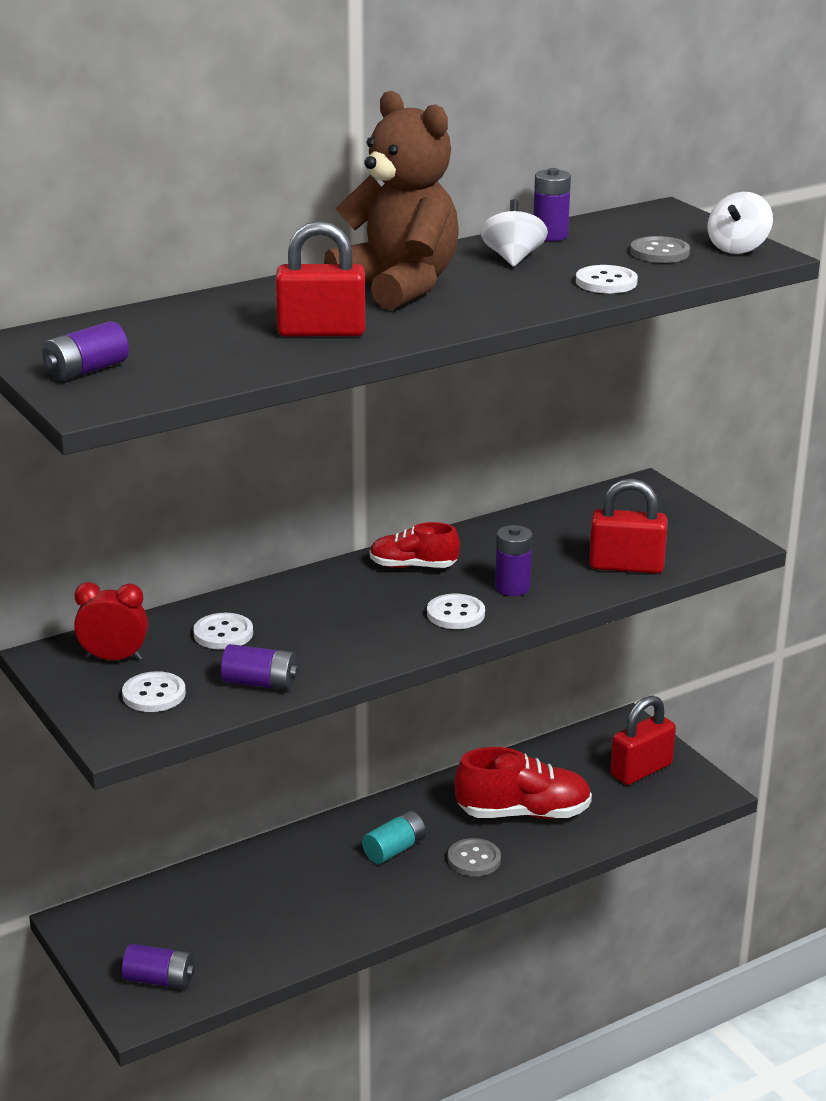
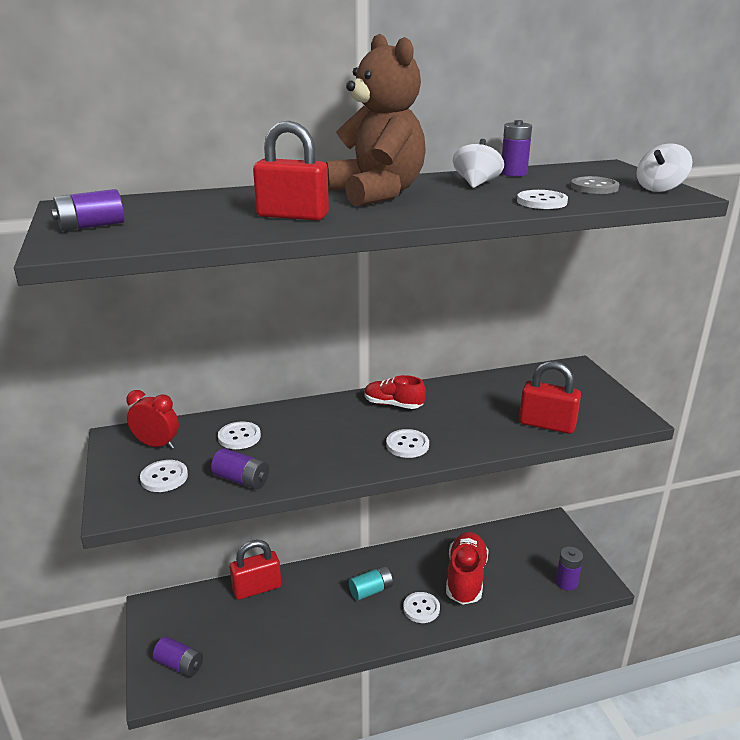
camera: 15 degrees right, 0 degrees up
grey button [448,838,501,876] -> white button [403,592,440,623]
red shoe [455,747,592,819] -> red shoe turned 90 degrees counterclockwise [446,532,489,605]
purple battery [495,525,532,596] -> purple battery moved to [556,547,583,591]
red padlock [610,695,676,785] -> red padlock moved to [230,540,281,600]

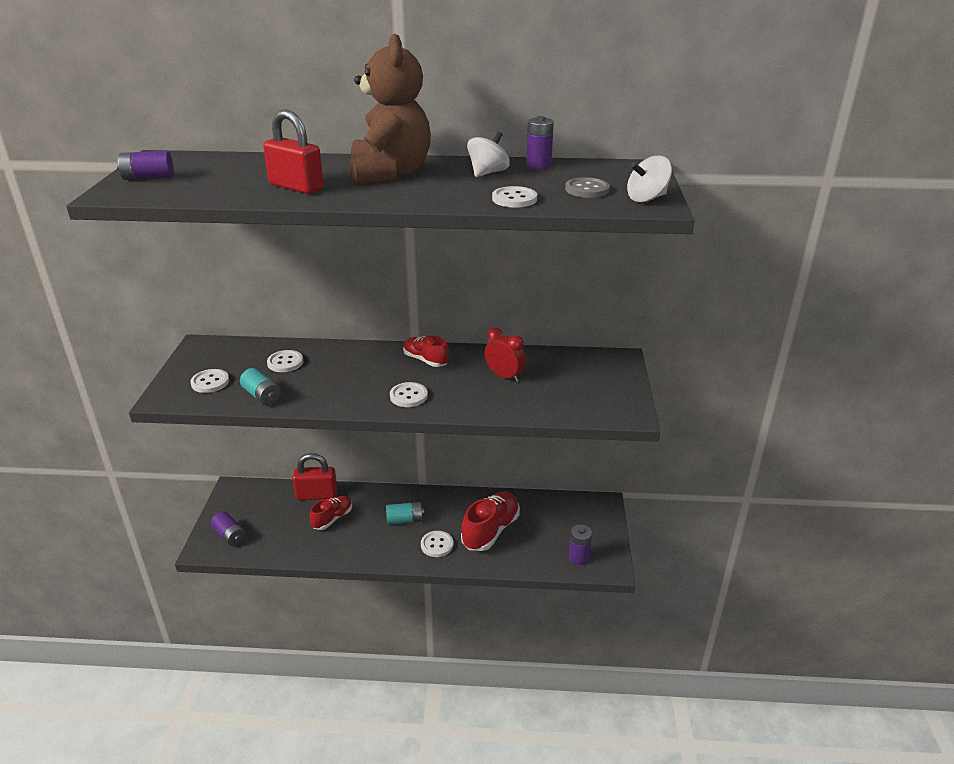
camera: 20 degrees right, 5 degrees up
red clock [127,390,179,449] -> red clock moved to [485,328,526,382]
purple battery [211,448,269,489] -> turquoise battery [240,368,281,406]
red padlock [519,361,581,434] -> none
none -> red shoe [309,496,352,530]

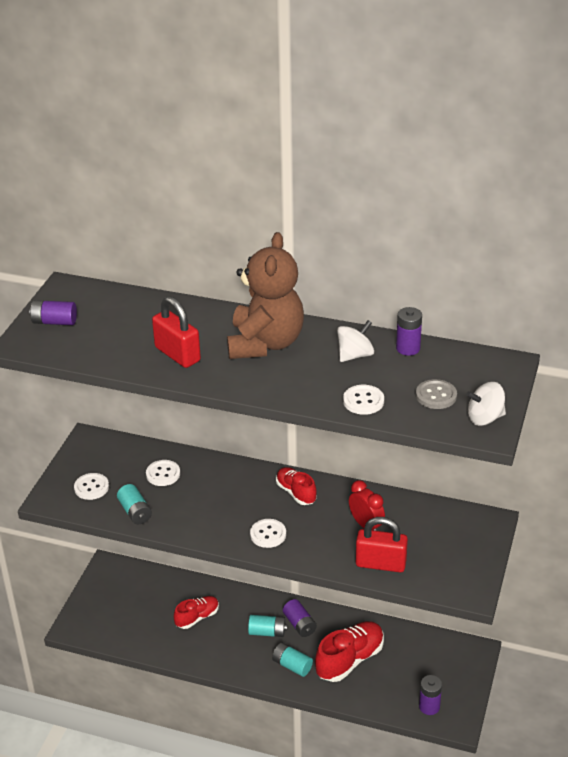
camera: 15 degrees right, 5 degrees up
purple battery [211,511,246,546] -> purple battery moved to [283,599,317,637]
red padlock [292,453,337,500] -> red padlock moved to [356,517,408,572]
white button [421,531,453,557] -> turquoise battery [272,643,313,677]

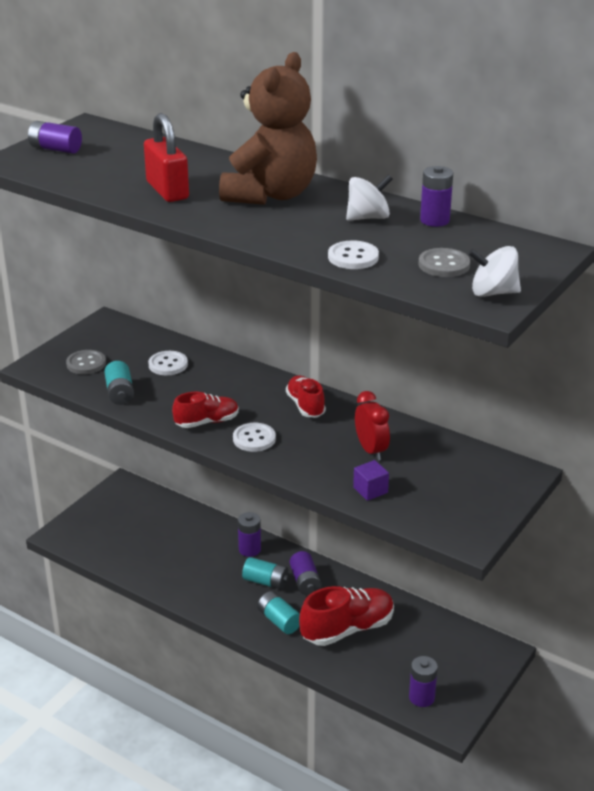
camera: 15 degrees right, 5 degrees down
white button [74,473,109,500] -> grey button [66,350,106,374]
red shoe [174,596,219,629] -> red shoe moved to [172,392,239,428]
red padlock [356,517,408,572] -> purple cube [353,460,389,501]
none -> purple battery [238,512,261,557]

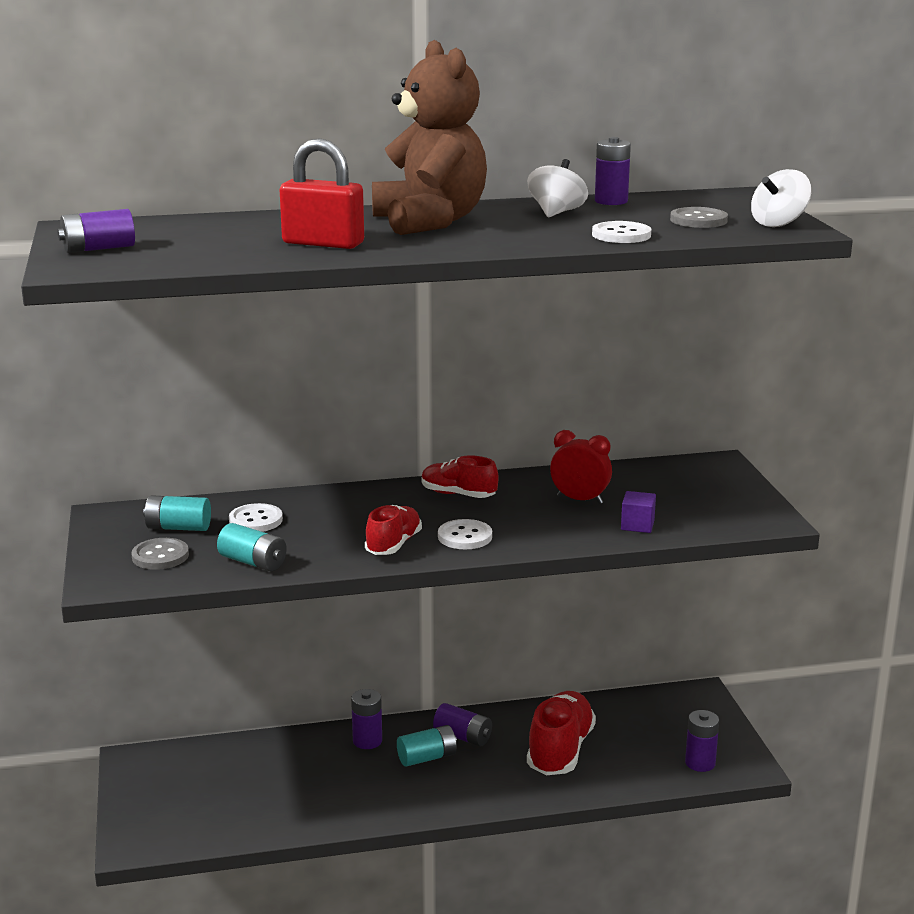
camera: 45 degrees left, 10 degrees down
turquoise battery [257,591,300,634] -> turquoise battery moved to [143,495,211,531]

